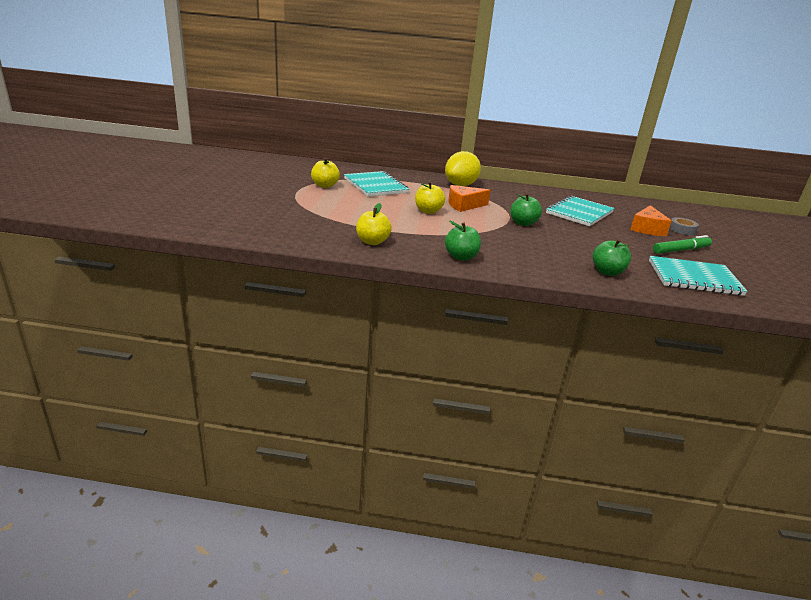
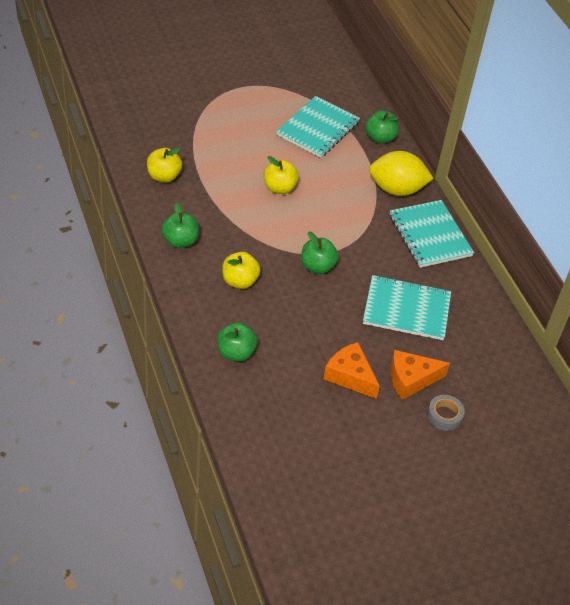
camera: 60 degrees right, 20 degrees up
yellow apple [311,158,340,188] -> yellow apple moved to [222,252,261,289]
orange cheese [448,185,490,212] -> orange cheese moved to [324,342,380,399]
turquoise notebook [649,256,748,296] -> turquoise notebook moved to [390,200,474,268]
green marker [653,235,712,254] -> none
none -> green apple [365,111,399,144]

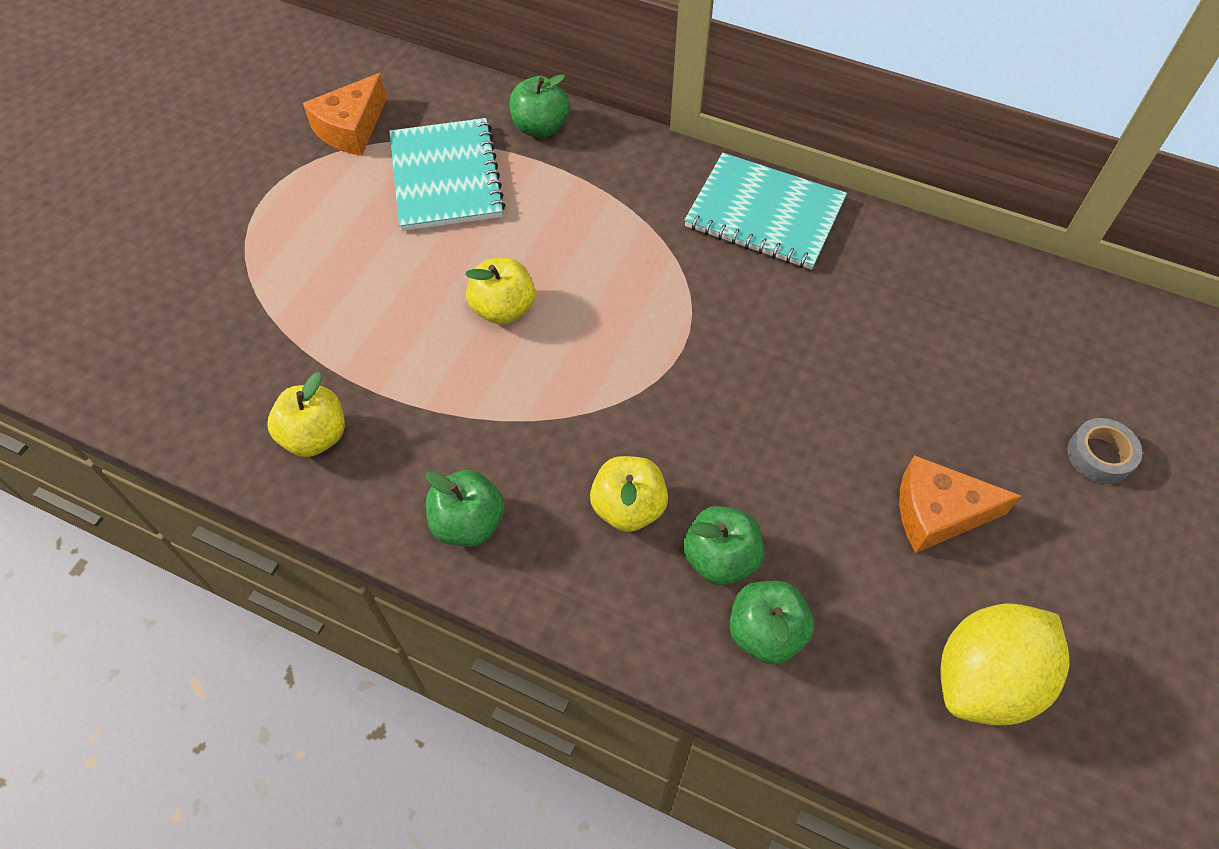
camera: 40 degrees left, 10 degrees up
green apple [301,232,339,274] -> green apple moved to [683,506,764,585]
turquoise notebook [363,275,451,340] -> none
yellow lemon [369,151,434,196] -> yellow lemon moved to [940,603,1069,725]
orange cheese [390,350,450,400] -> orange cheese moved to [303,73,387,156]

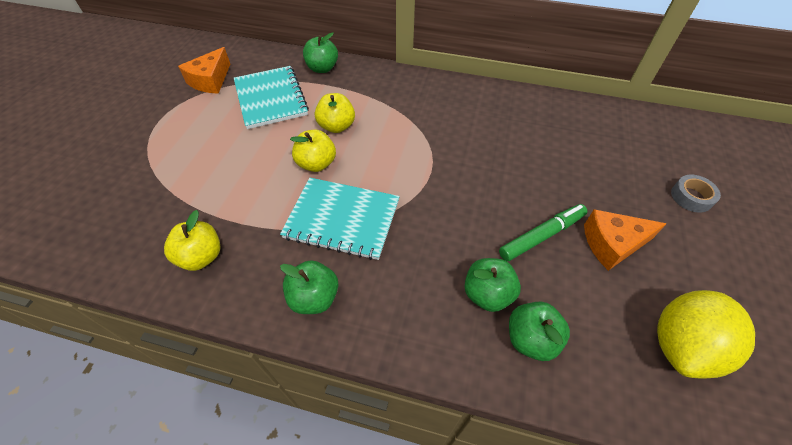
camera: 10 degrees left, 5 degrees down
yellow apple [590,456,668,532] -> yellow apple moved to [315,93,355,133]
turquoise notebook [684,153,847,270] -> turquoise notebook moved to [280,178,400,260]
none -> green marker [499,204,588,261]

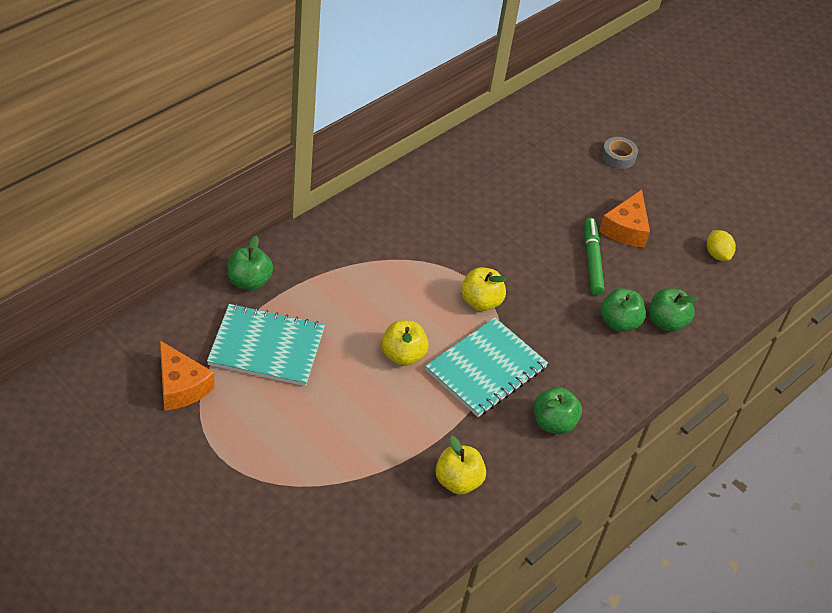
camera: 65 degrees left, 5 degrees down
yellow apple [315,93,355,133] -> yellow apple moved to [461,267,507,311]
yellow lemon [657,290,755,379] -> yellow lemon [707,230,736,261], size x0.51

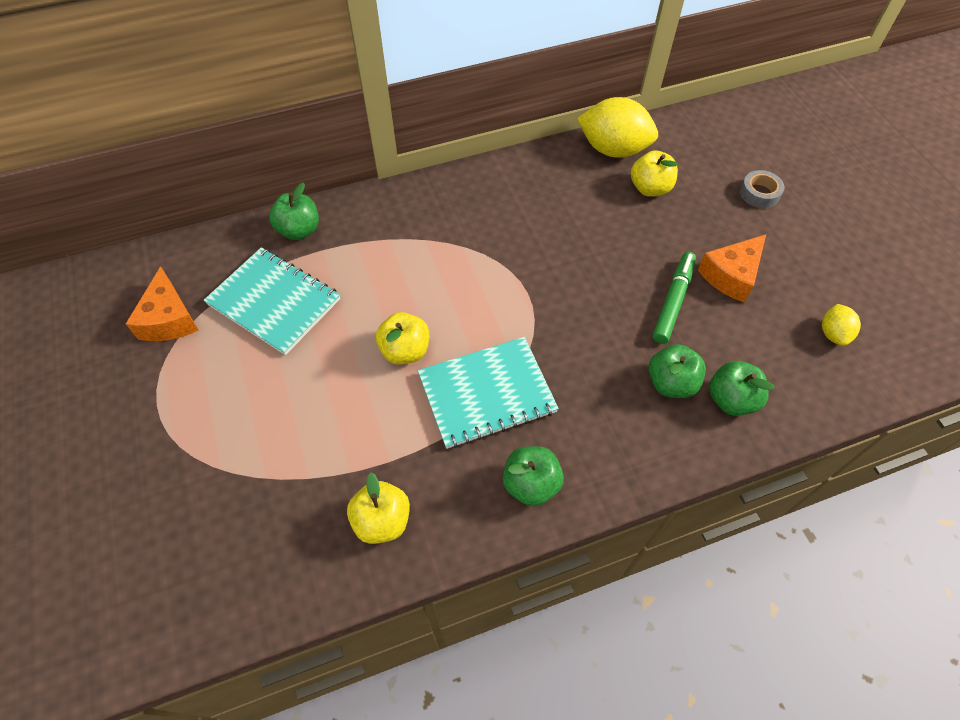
camera: 30 degrees right, 10 degrees up
yellow apple [461,267,507,311] -> yellow apple moved to [631,150,678,197]
none -> yellow lemon [577,97,658,158]

